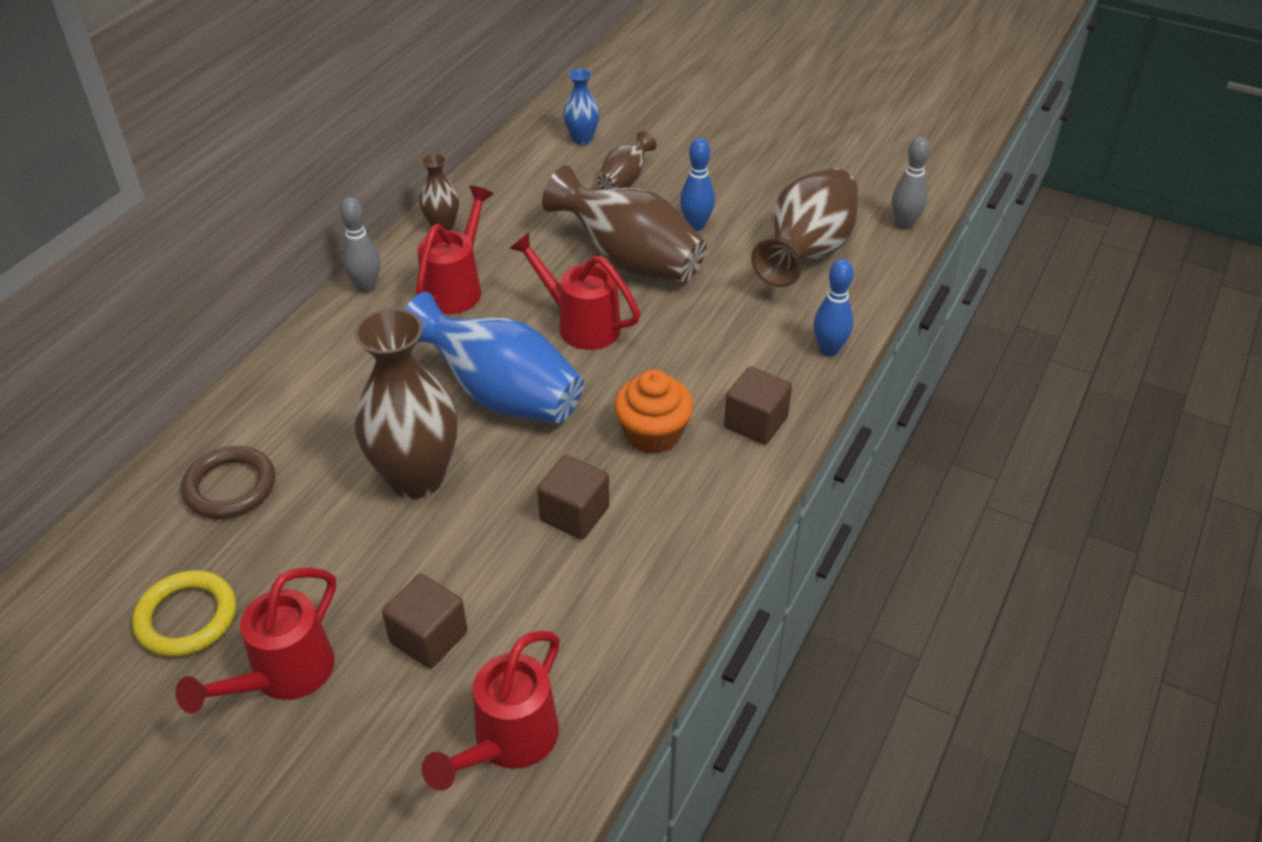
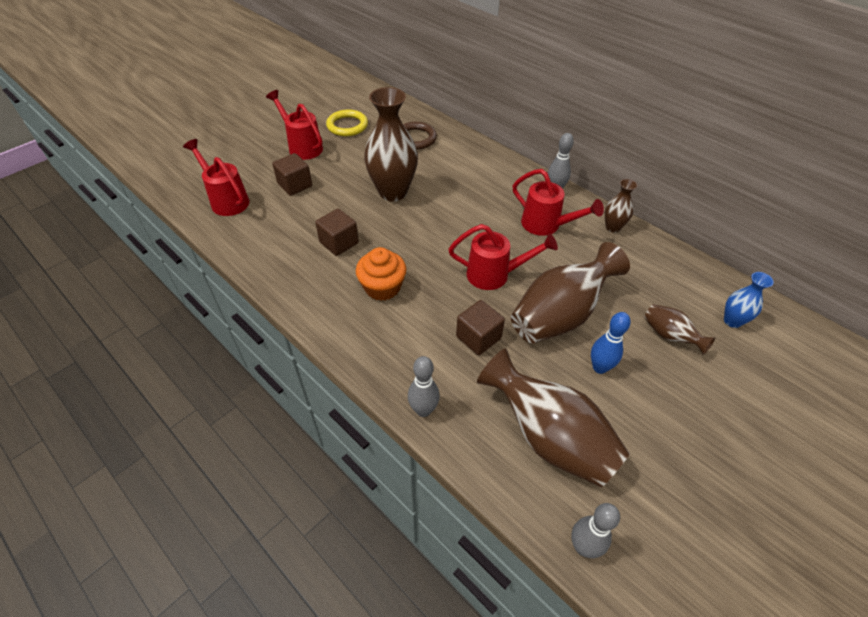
camera: 105 degrees right, 5 degrees up
blue vase [405,292,584,423] -> none
red watering can [509,232,640,350] -> red watering can turned 45 degrees clockwise [448,224,558,290]
brown cube [724,366,792,445] -> brown cube moved to [456,300,505,355]
blue bowling pin [814,259,853,356] -> grey bowling pin [408,356,440,417]

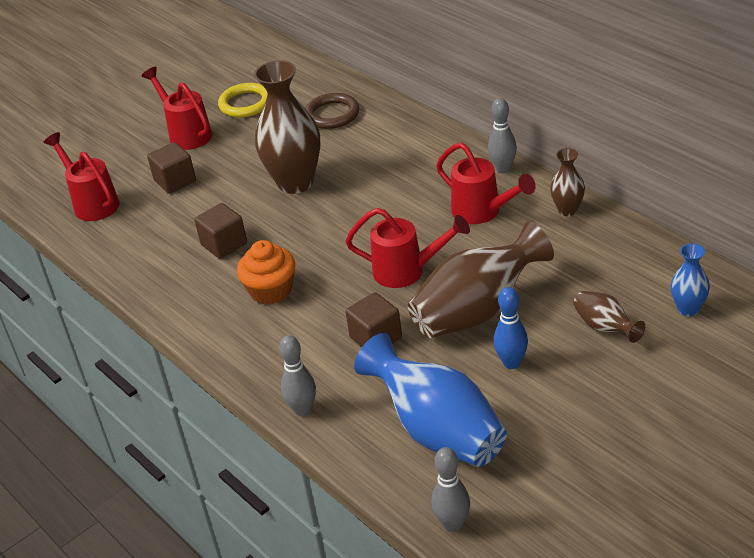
camera: 10 degrees right, 10 degrees down
brown vase [477,348,630,487] -> blue vase [354,333,507,467]

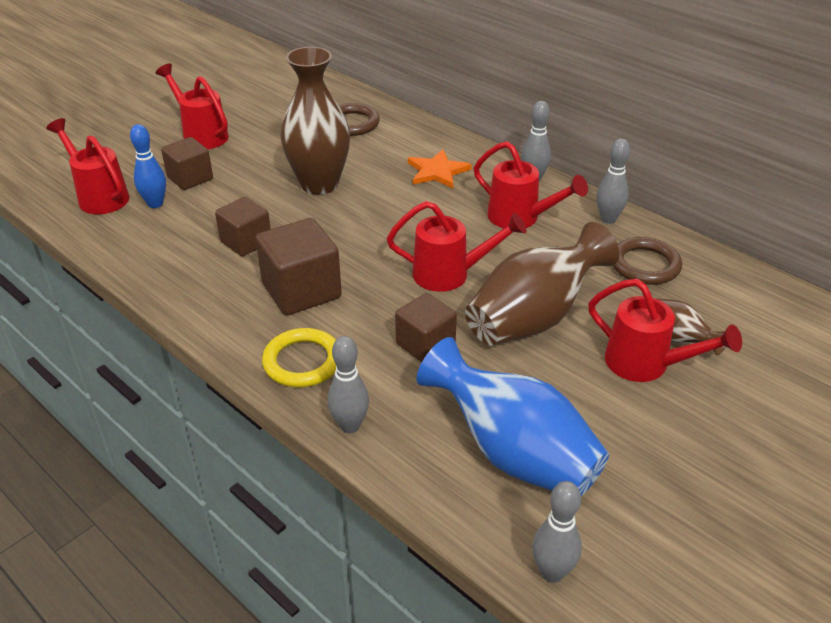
camera: 10 degrees left, 0 degrees up
yellow ring [218,83,268,118] -> yellow ring moved to [262,328,336,387]
orange cupcake [237,240,295,305] -> brown cube [255,218,342,316]
blue bowling pin [493,287,528,369] -> blue bowling pin moved to [130,124,166,208]
brown vase [550,148,585,216] -> grey bowling pin [596,139,630,224]
blue vase [671,244,710,316] -> none
none -> orange star [408,149,472,189]
none -> red watering can [588,279,742,382]
none -> brown ring [613,237,682,285]

